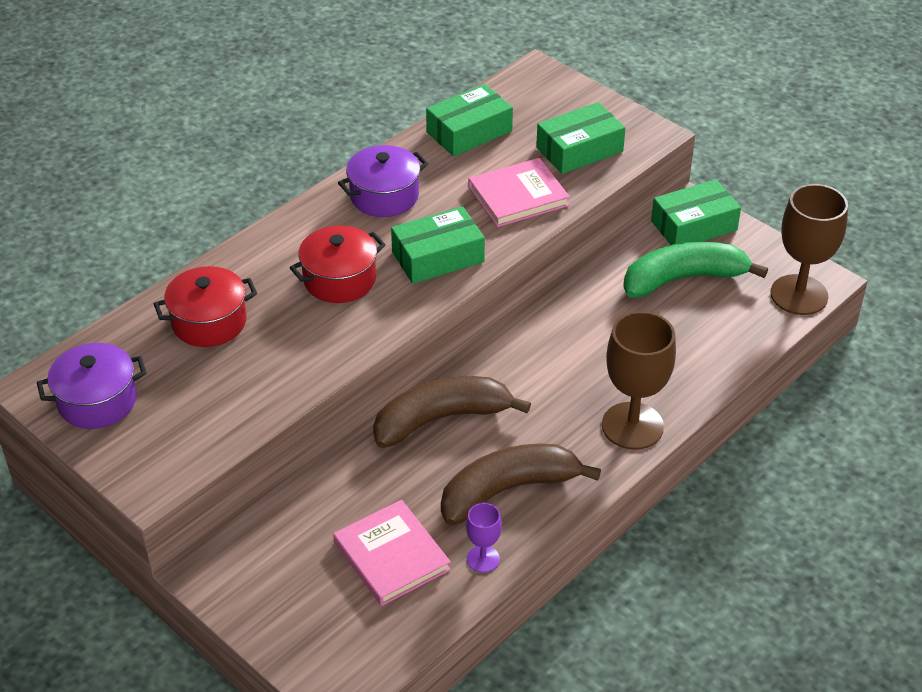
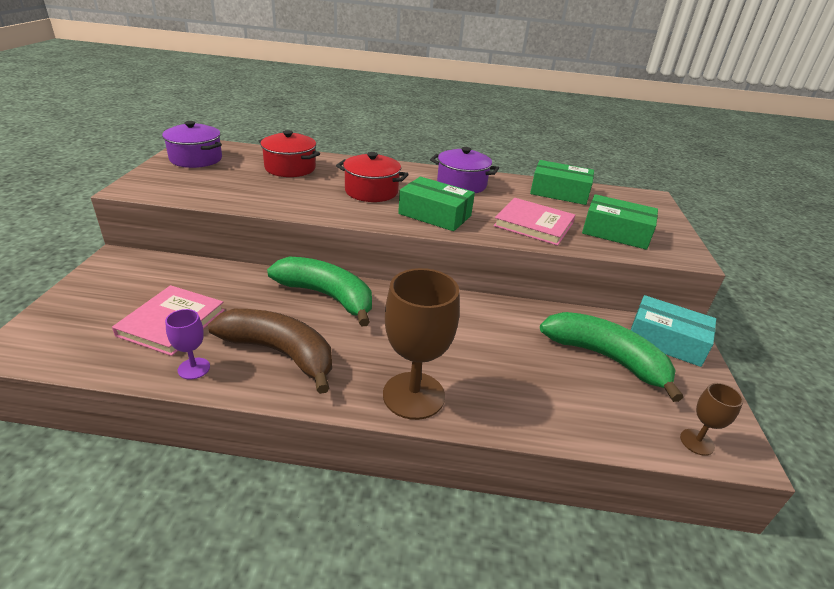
camera: 50 degrees right, 10 degrees down
brown banana [373,376,531,448] -> green banana [267,256,372,327]
green box [651,179,741,245] -> turquoise box [631,295,716,367]
brown goblet [770,184,848,315] -> brown goblet [680,383,743,456], size x0.49

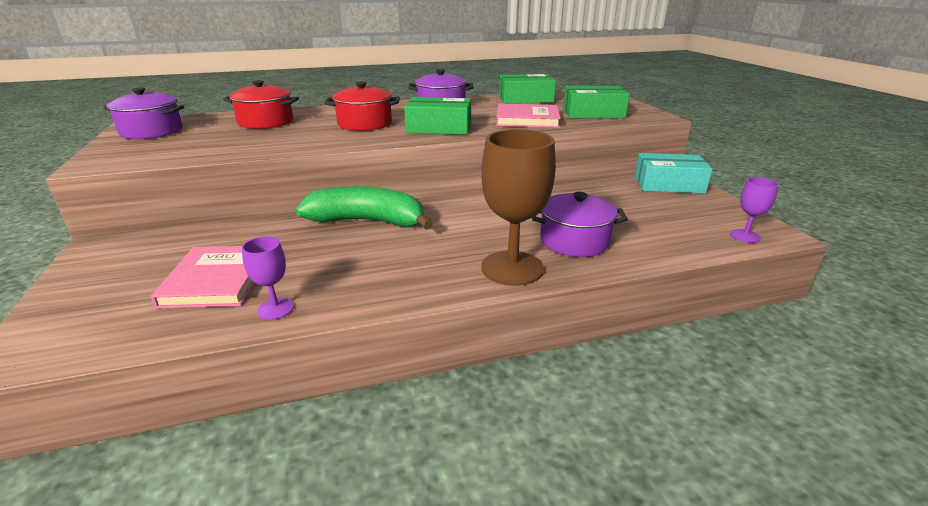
camera: 20 degrees left, 5 degrees down
brown banana [208,309,332,394] -> none
green banana [540,312,683,402] -> none
brown goblet [680,383,743,456] -> purple goblet [730,177,779,243]
none -> purple pot [532,192,628,257]

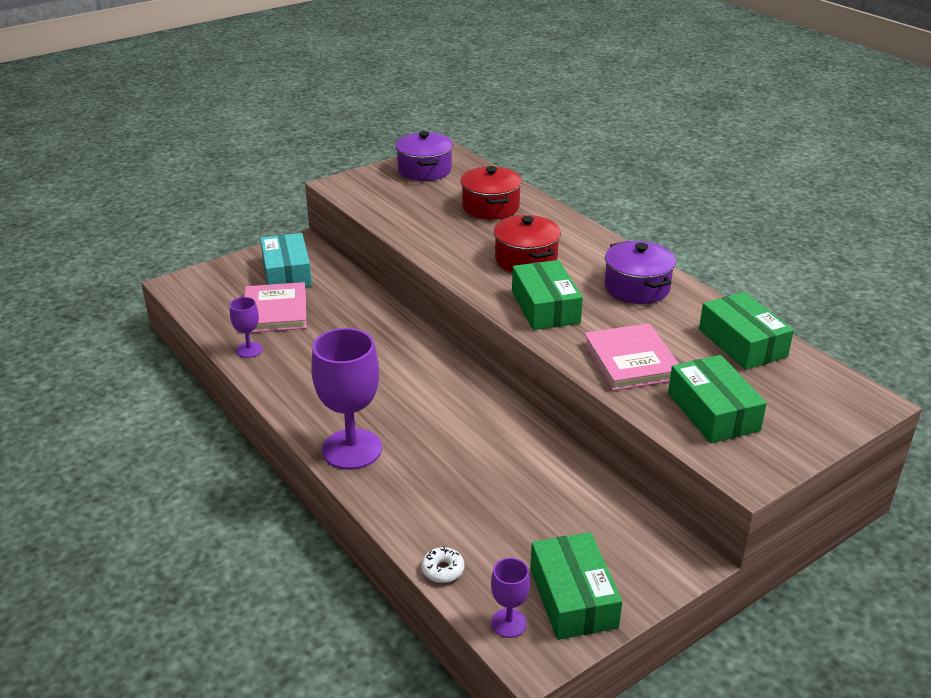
camera: 70 degrees right, 5 degrees up
pink book [151,246,254,308] -> pink book turned 75 degrees counterclockwise [244,282,306,333]
green banana [296,186,433,230] -> none
brown goblet [481,129,556,286] -> purple goblet [311,328,382,470]
purple pot [532,192,628,257] -> none
turquoise box [635,153,712,193] -> turquoise box moved to [260,233,312,287]
none -> white donut [421,546,465,583]
none -> green box [530,532,623,640]

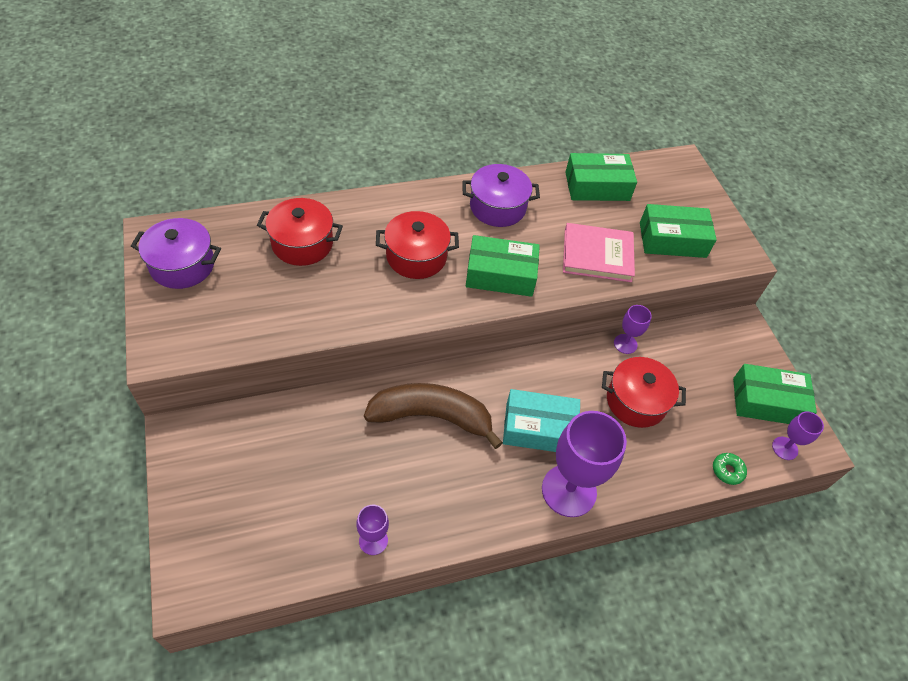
camera: 75 degrees left, 20 degrees up
pink book [244,282,306,333] -> none
turquoise box [260,233,312,287] -> turquoise box moved to [503,389,580,452]
white donut [421,546,465,583] -> green donut [713,453,747,485]
none -> brown banana [364,383,503,449]
none -> red pot [602,357,686,428]
none -> purple goblet [614,305,652,354]

